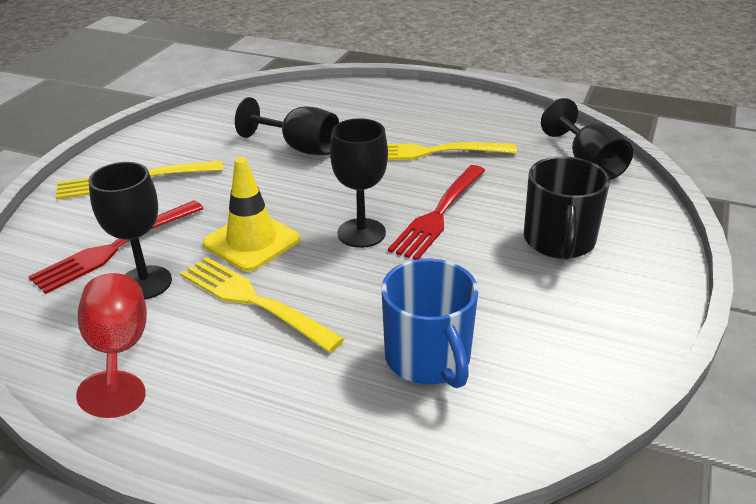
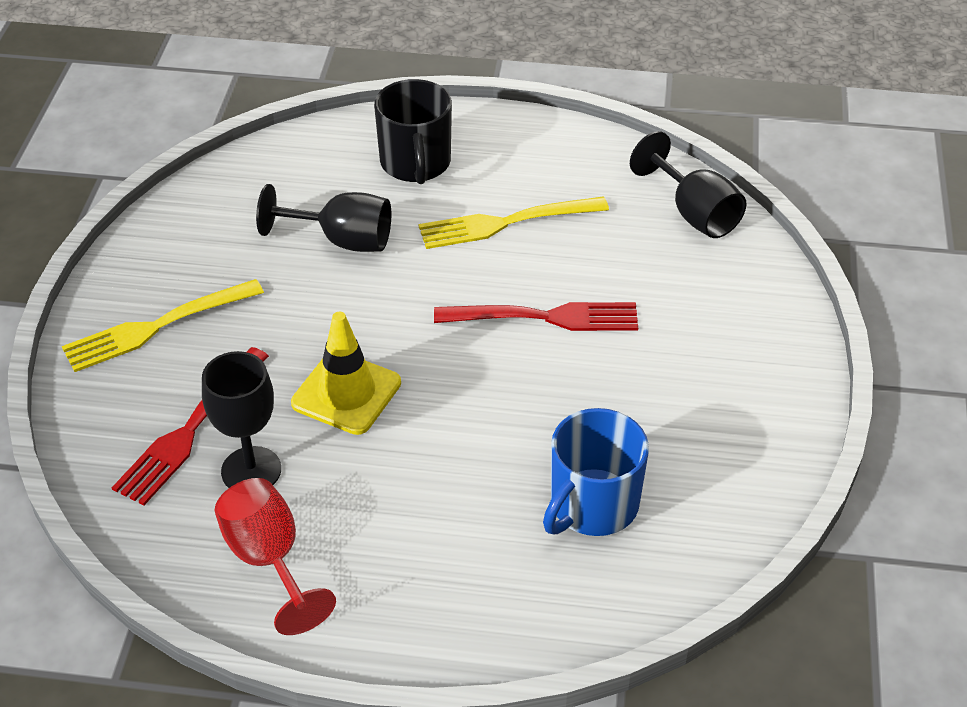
camera: 15 degrees left, 10 degrees up
yellow fork [180,257,344,352] -> none
black goblet [330,118,388,248] -> none
blue mug [381,259,479,388] -> blue mug turned 75 degrees clockwise [543,408,649,536]
red fork [388,165,486,260] -> red fork turned 105 degrees counterclockwise [434,302,638,331]
black mug [524,156,610,259] -> black mug moved to [374,79,452,184]

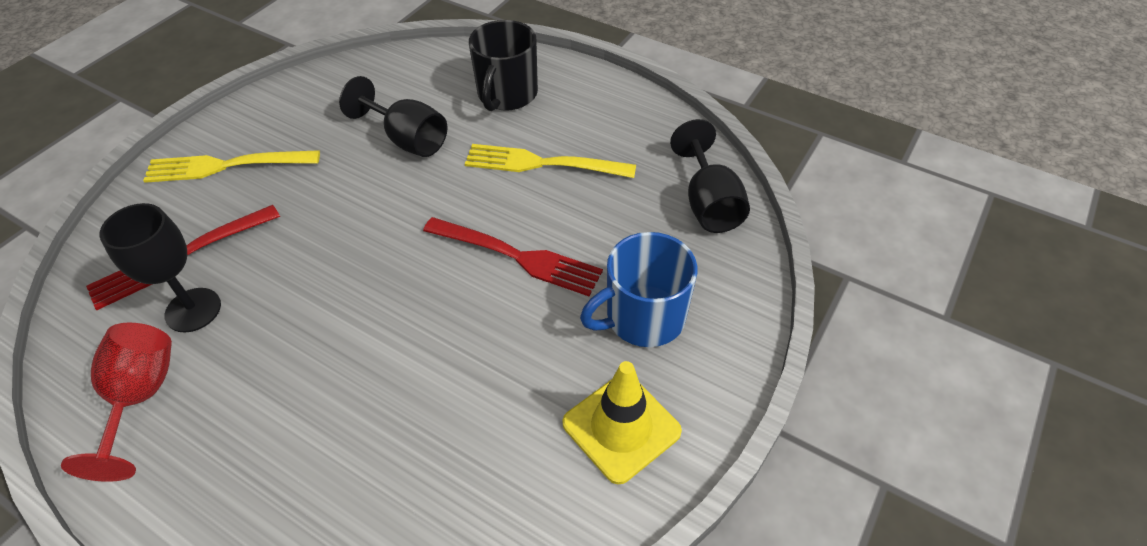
camera: 25 degrees right, 5 degrees up
yellow traffic cone [291,312,401,435] -> yellow traffic cone moved to [562,361,682,484]
blue mug [543,408,649,536] -> blue mug moved to [580,232,697,347]

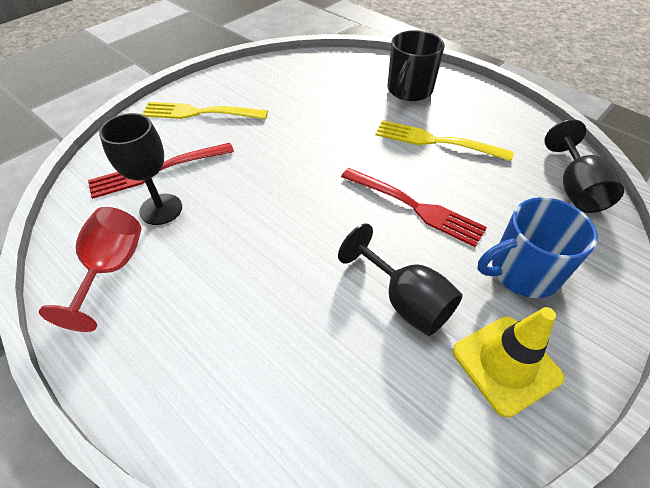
camera: 10 degrees right, 0 degrees up
black goblet [339,76,447,157] -> black goblet moved to [338,224,463,336]

